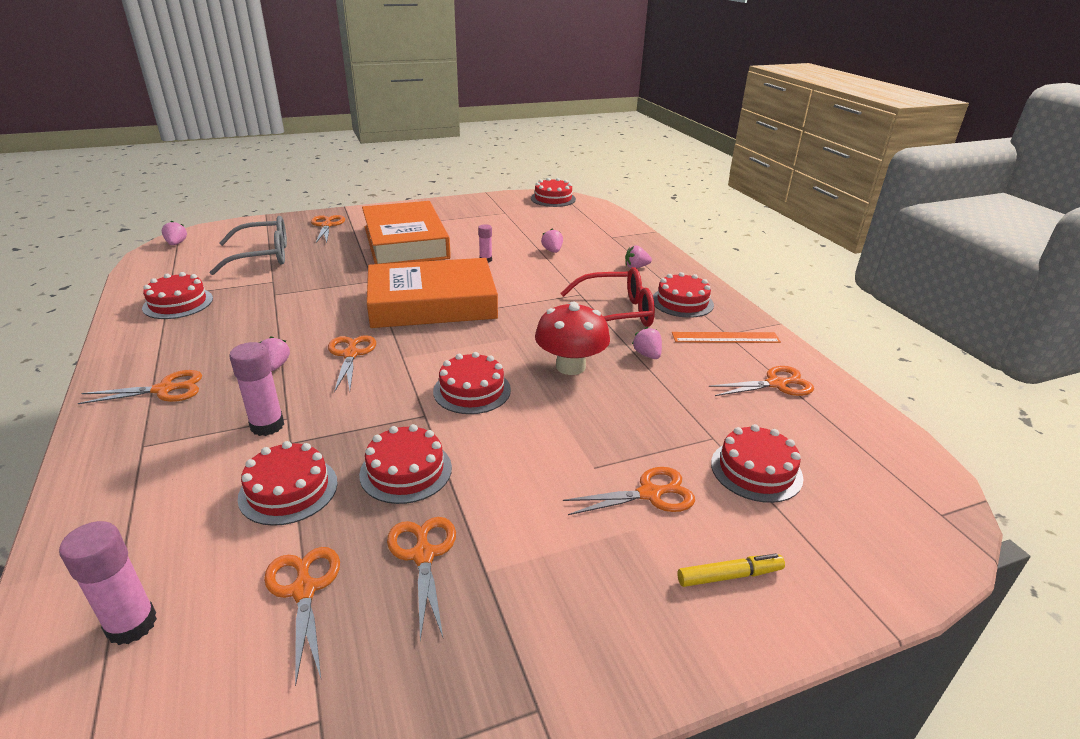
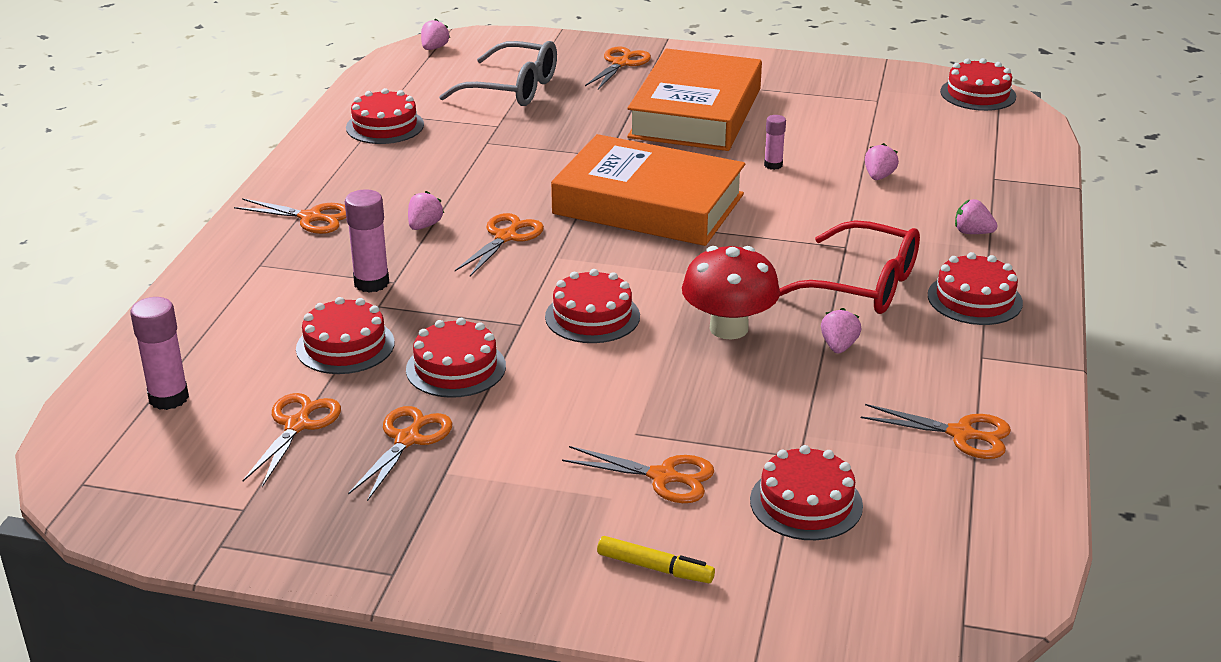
camera: 35 degrees right, 0 degrees up
orange ruler [672,332,781,343] -> none

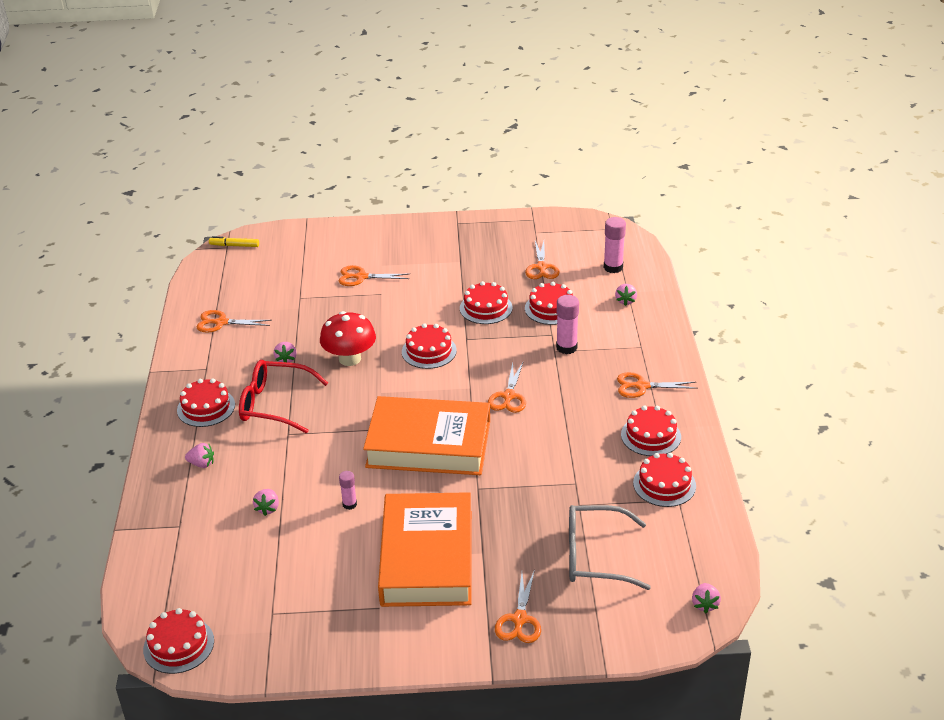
camera: 165 degrees right, 5 degrees up
orange scissors [348,406,452,501] -> none
pink strawberry [408,191,444,230] -> pink strawberry moved to [615,284,637,306]
yellow marker [597,536,715,583] -> yellow marker moved to [209,236,259,247]
red cake [750,445,863,540] -> red cake moved to [621,405,681,456]

